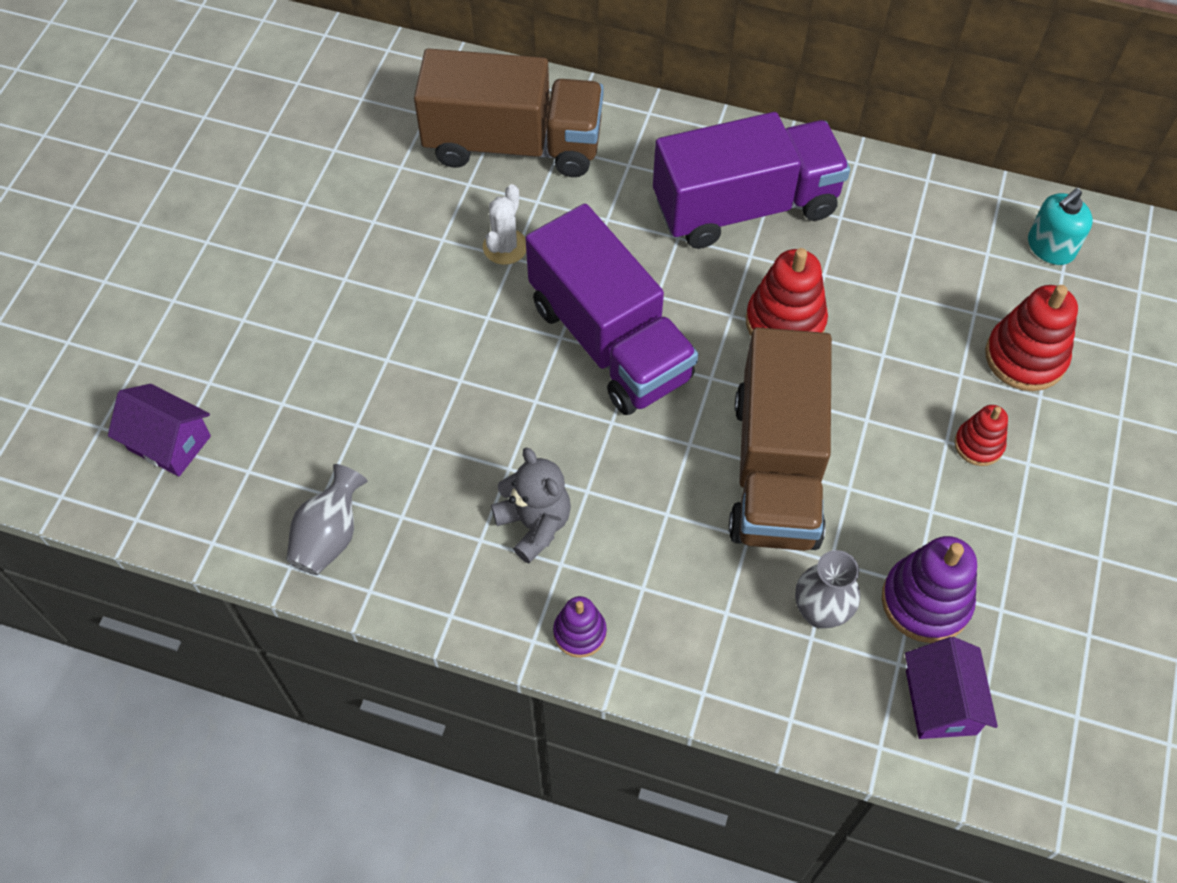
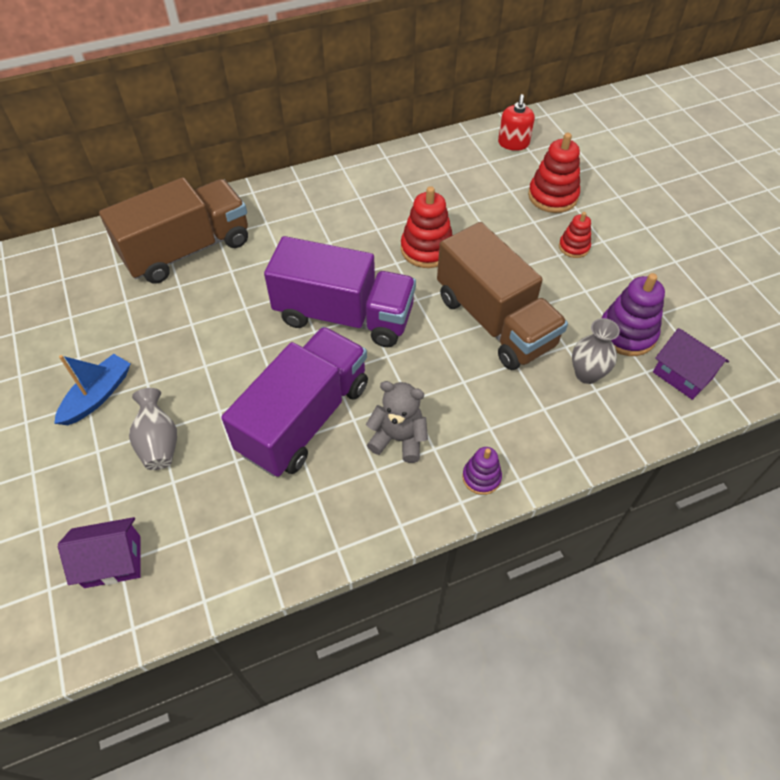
camera: 40 degrees left, 5 degrees down
grey vase [286,464,368,575] -> grey vase moved to [129,388,177,470]
white cactus [483,184,526,265] -> none
purple truck [653,112,850,249] -> purple truck moved to [221,327,368,477]
turquoise soap dispenser [1028,188,1093,265] -> red soap dispenser [498,94,535,151]
none -> blue boat [54,354,131,425]

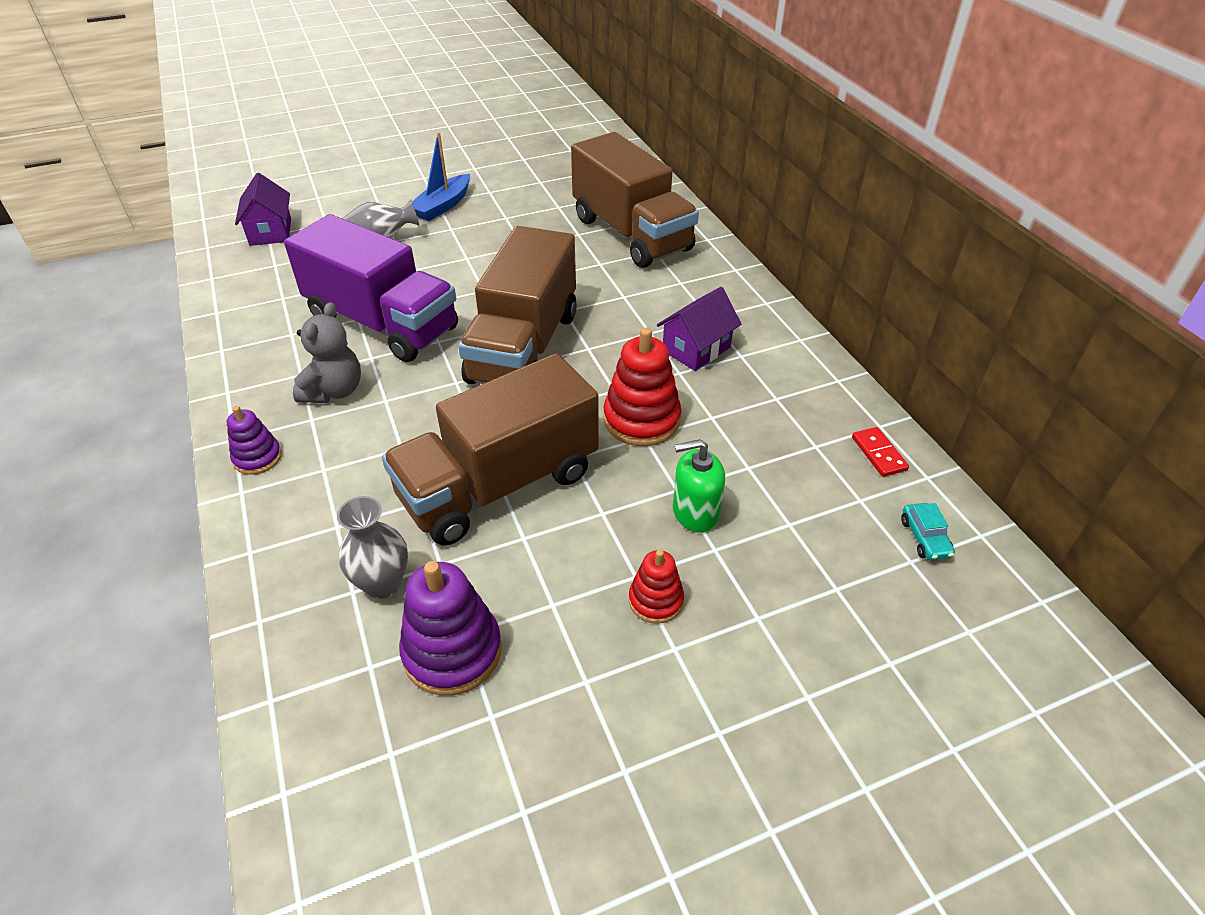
camera: 90 degrees right, 10 degrees down
blue boat [54,354,131,425] -> blue boat turned 90 degrees clockwise [412,132,470,221]
purple truck [264,236,416,347] -> brown truck [458,226,577,384]
red soap dispenser [498,94,535,151] -> turquoise car [901,503,955,560]
red stacking toy [528,133,580,213] -> none
purple house [653,328,729,400] -> purple house moved to [657,287,741,371]
none -> green soap dispenser [673,439,725,532]
none -> red domino [852,427,909,477]

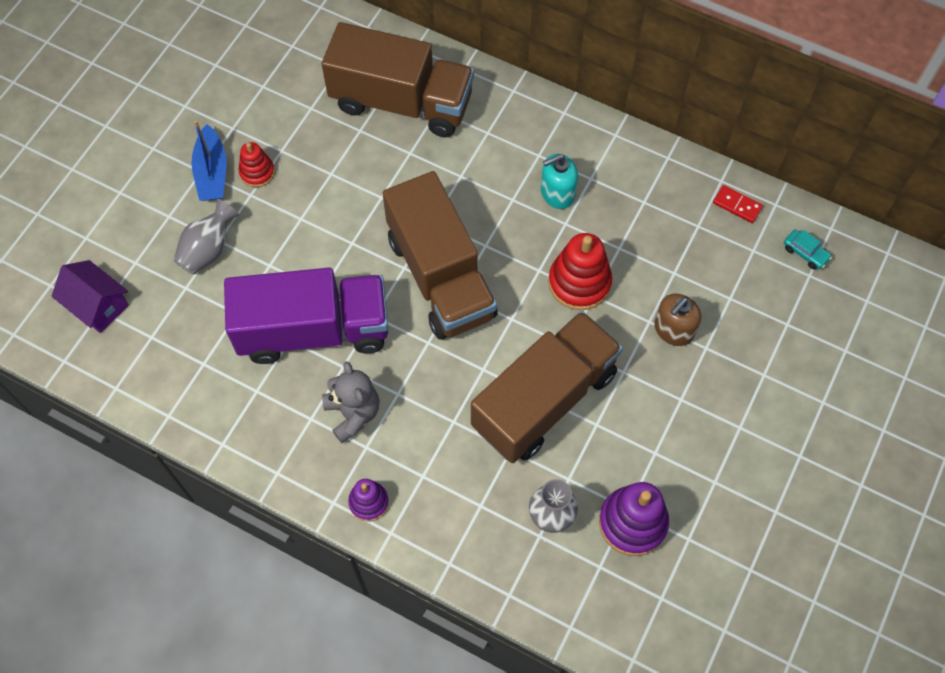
camera: 40 degrees left, 20 degrees up
brown truck [382,353,599,546] -> brown truck turned 150 degrees counterclockwise [471,311,623,463]
red stacking toy [629,549,684,624] -> red stacking toy moved to [239,142,275,187]
purple house [657,287,741,371] -> turquoise soap dispenser [541,154,578,209]
green soap dispenser [673,439,725,532] -> brown soap dispenser [654,294,701,346]

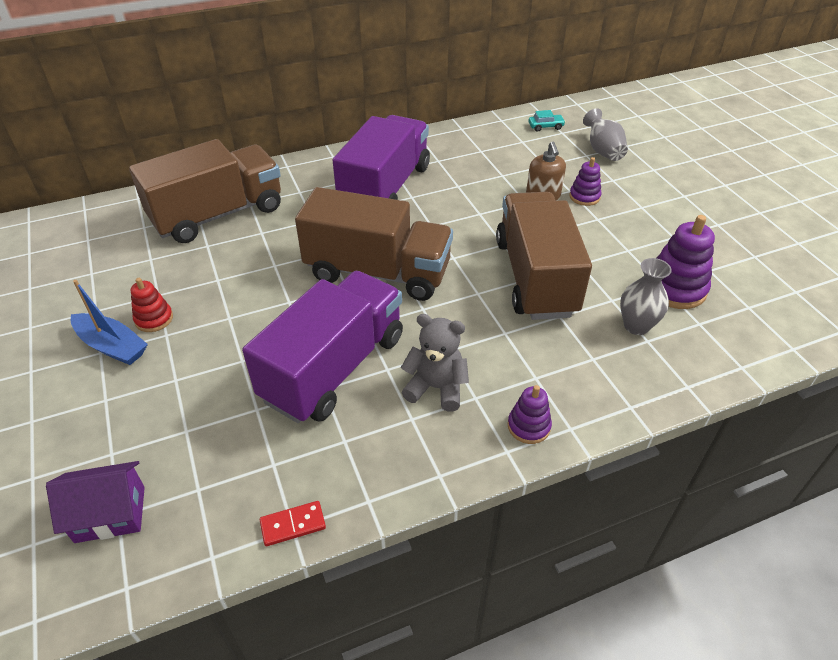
camera: 50 degrees left, 20 degrees down
grey vase [174,199,239,274] -> grey vase moved to [583,108,628,161]
turquoise soap dispenser [541,154,578,209] -> purple truck [332,115,430,200]
red stacking toy [548,233,612,310] -> none
red domino [713,185,763,223] -> red domino moved to [260,501,326,546]
none -> purple stacking toy [569,157,602,206]

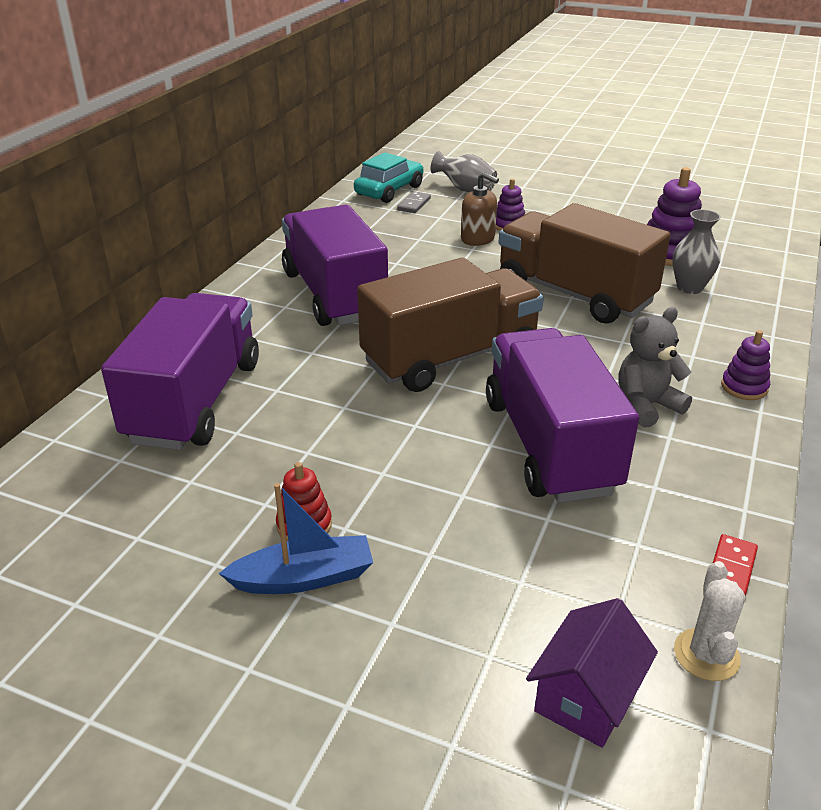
camera: 45 degrees left, 10 degrees down
brown truck [129,139,281,243] -> purple truck [101,293,259,450]
turquoise car [529,110,566,132] -> turquoise car [354,152,423,203], size x1.98
none -> grey domino [397,191,431,213]
none -> white cactus [674,561,745,681]

